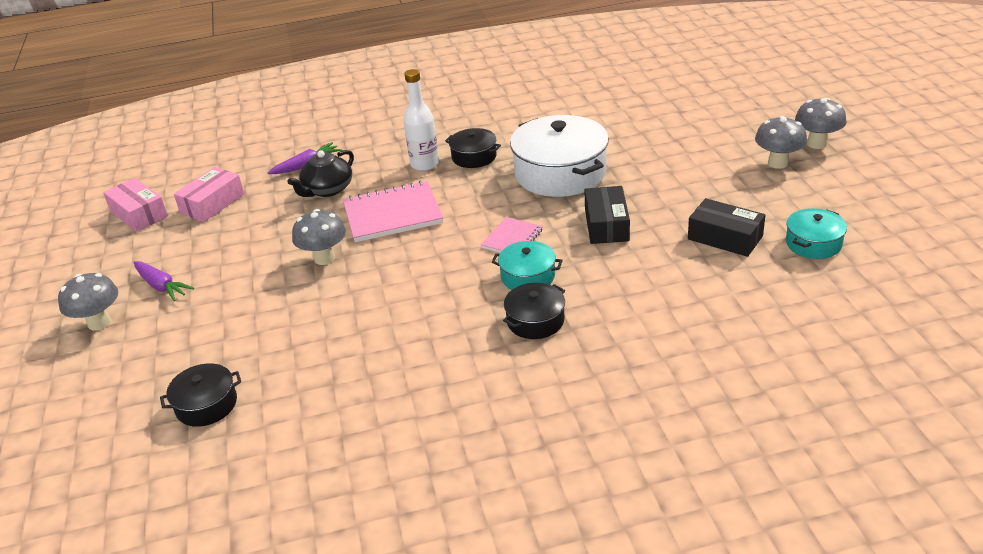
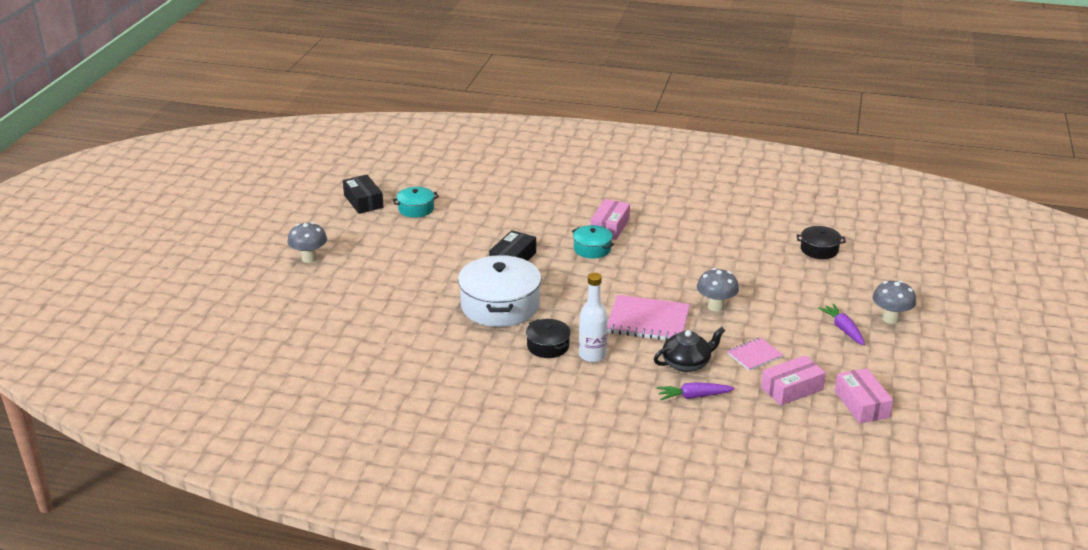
camera: 155 degrees left, 5 degrees down
pink notebook [481,217,543,253] -> pink notebook moved to [727,337,783,371]
black pot [503,283,565,339] -> pink box [591,199,630,240]
black box [688,198,765,257] -> black box moved to [343,175,384,214]
grey mushroom [755,116,807,169] -> none

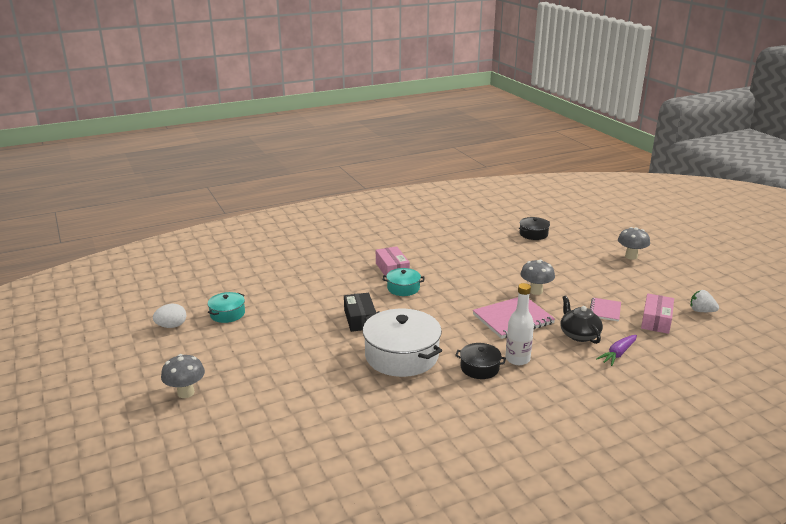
camera: 40 degrees left, 5 degrees down
black box [343,175,384,214] -> white egg [153,303,186,328]
black teapot [654,327,725,372] -> black teapot turned 45 degrees counterclockwise [561,296,603,344]
purple carrot [818,304,865,345] -> none
pink box [835,368,893,423] -> white strawberry [690,290,719,312]

